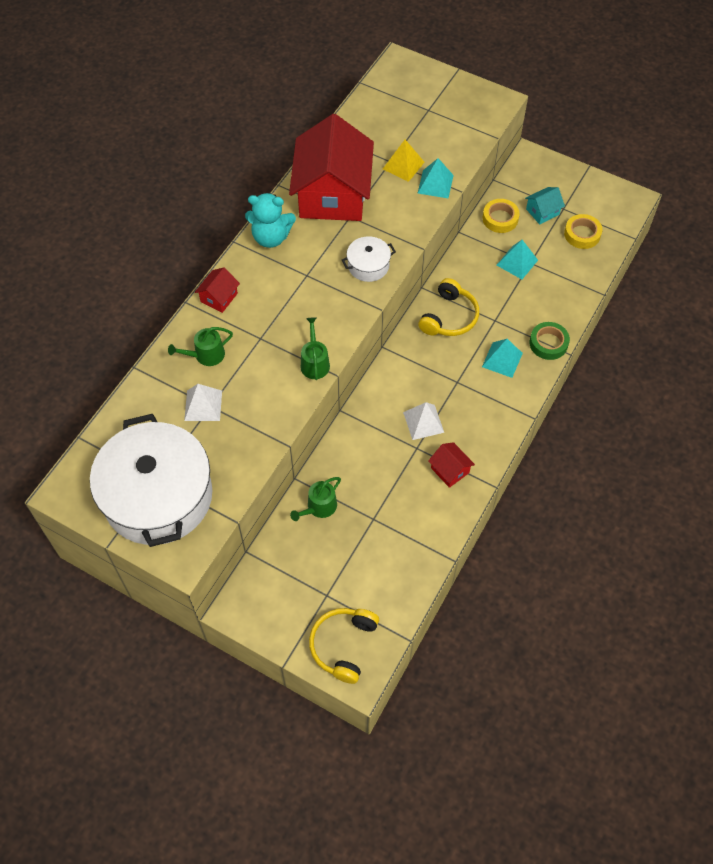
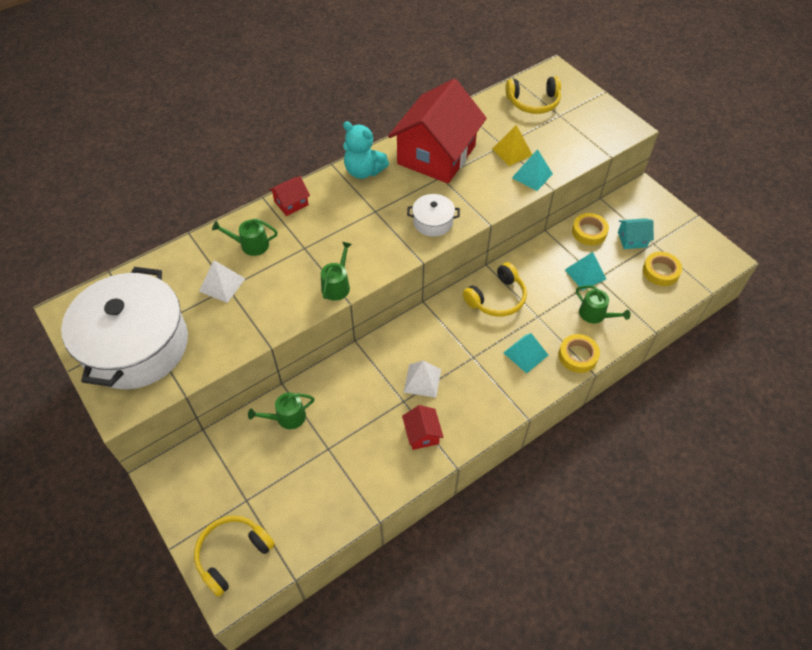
camera: 25 degrees right, 5 degrees down
green tape [530,322,570,360] -> yellow tape [559,334,600,373]
none -> yellow headphones [506,76,561,114]
none -> green watering can [576,285,631,324]

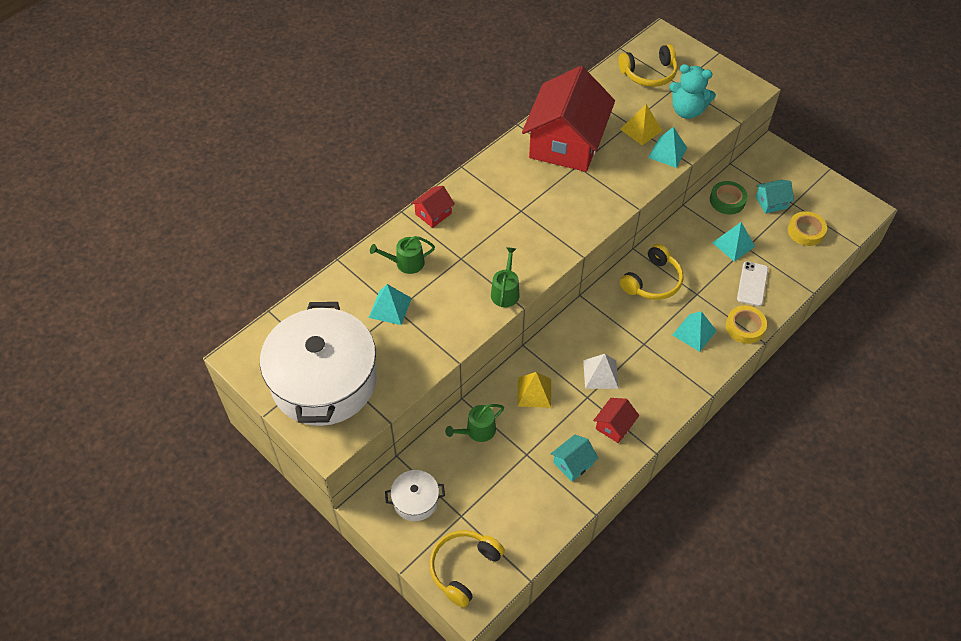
camera: 10 degrees left, 0 degrees up
white pyramid [199,260,245,303] -> turquoise pyramid [369,284,412,325]
turquoise teddy bear [343,121,389,179] -> turquoise teddy bear moved to [669,64,716,119]
red house [402,405,444,450] -> red house turned 60 degrees clockwise [593,398,639,443]
white pot [407,194,460,237] -> white pot moved to [385,470,445,521]
yellow tape [572,213,609,246] -> green tape [710,181,747,214]
green watering can [576,285,631,324] -> white phone [737,261,768,306]
none -> yellow pyramid [517,372,551,408]
none -> turquoise house [551,435,599,481]

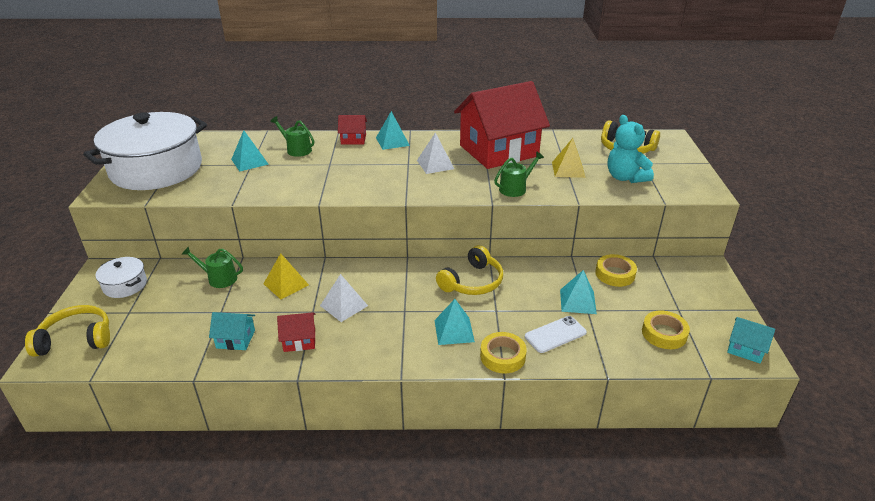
camera: 45 degrees right, 20 degrees down
green watering can [491,247,519,307] -> green watering can moved to [494,152,544,197]
yellow headphones [620,244,683,300] -> yellow headphones turned 45 degrees counterclockwise [436,245,503,295]
turquoise pyramid [648,127,687,168] -> turquoise pyramid moved to [376,111,410,150]
green tape [710,181,747,214] -> yellow tape [595,254,637,287]
turquoise house [756,180,794,214] -> turquoise house moved to [727,317,775,363]
none -> white pyramid [417,133,454,174]

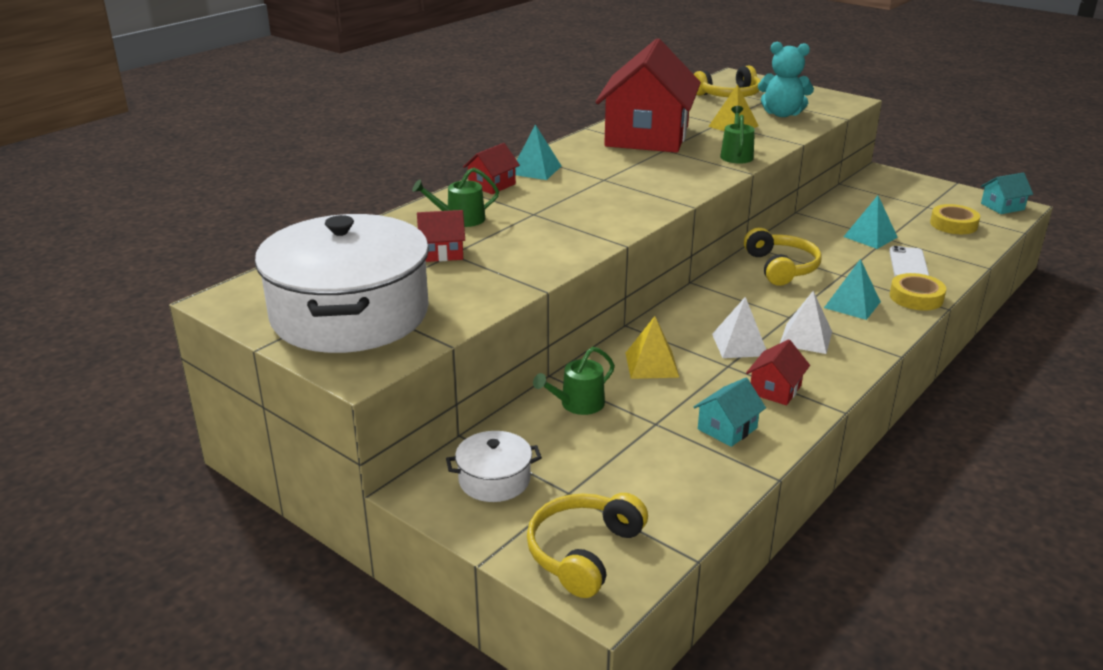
camera: 50 degrees left, 5 degrees down
turquoise pyramid [231,130,269,172] -> red house [417,210,465,262]
white pyramid [417,133,454,174] -> white pyramid moved to [780,291,832,354]
yellow tape [595,254,637,287] -> none

